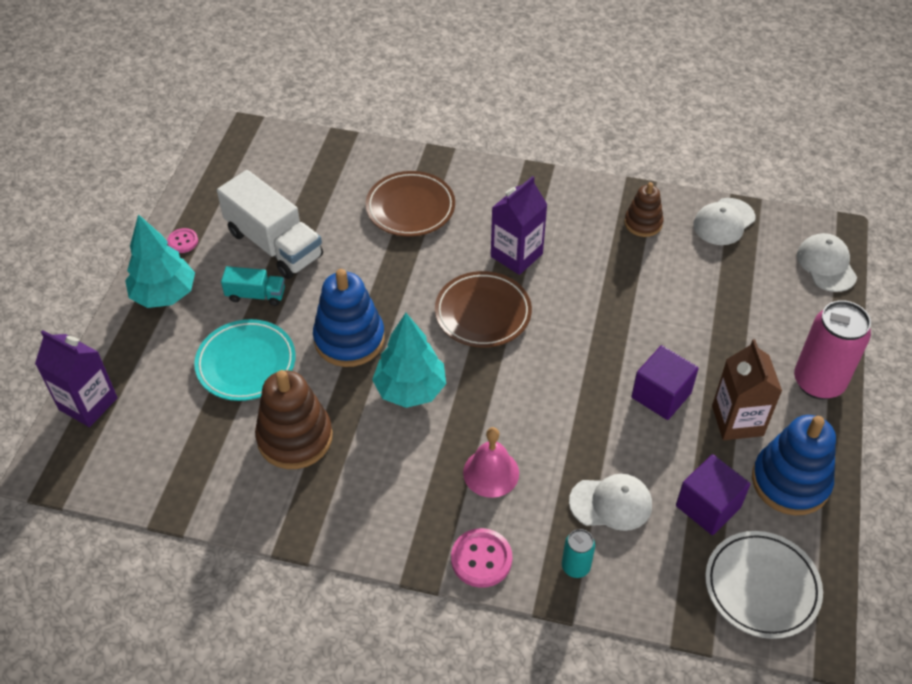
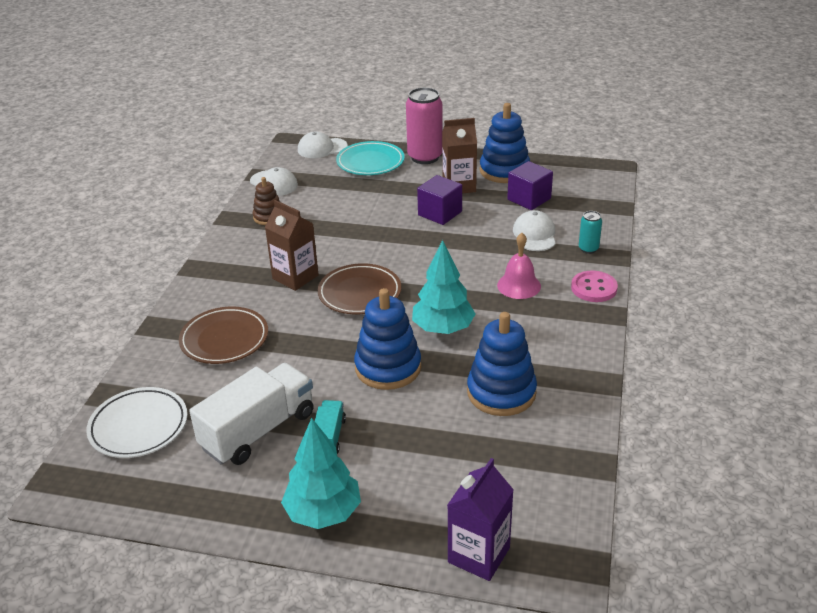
camera: 90 degrees left, 15 degrees down
pink button [167,228,198,253] -> none
turquoise plate [194,319,296,401] -> turquoise plate moved to [336,141,405,175]
brown stacking toy [255,370,333,469] -> blue stacking toy [467,312,537,416]
purple carton [491,176,547,275] -> brown carton [265,200,319,291]
white plate [705,531,823,639] -> white plate moved to [86,387,187,458]

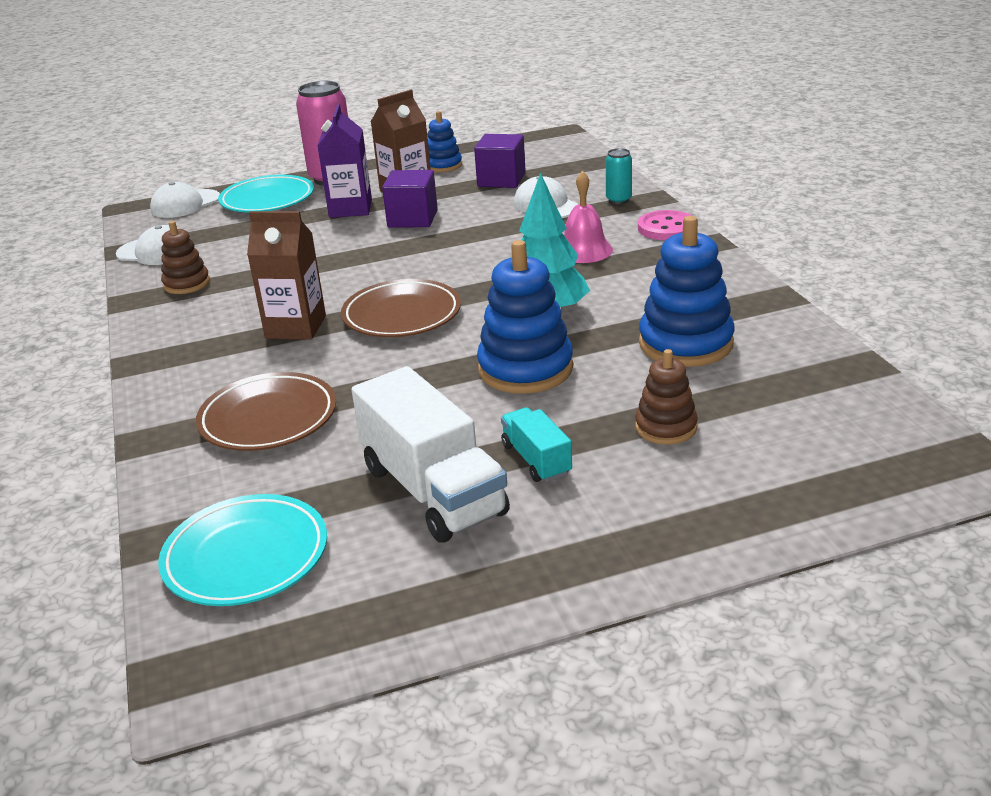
camera: 30 degrees left, 5 degrees down
white plate [86,387,187,458] -> turquoise plate [158,494,327,606]
white truck [189,363,314,465] -> white truck turned 135 degrees clockwise [352,366,510,543]
turquoise tree [281,418,361,529] -> none
purple carton [447,458,514,581] -> purple carton moved to [317,104,372,218]
blue stacking toy [480,103,530,183] -> blue stacking toy [427,111,462,172], size x0.58
none -> brown stacking toy [635,349,698,445]

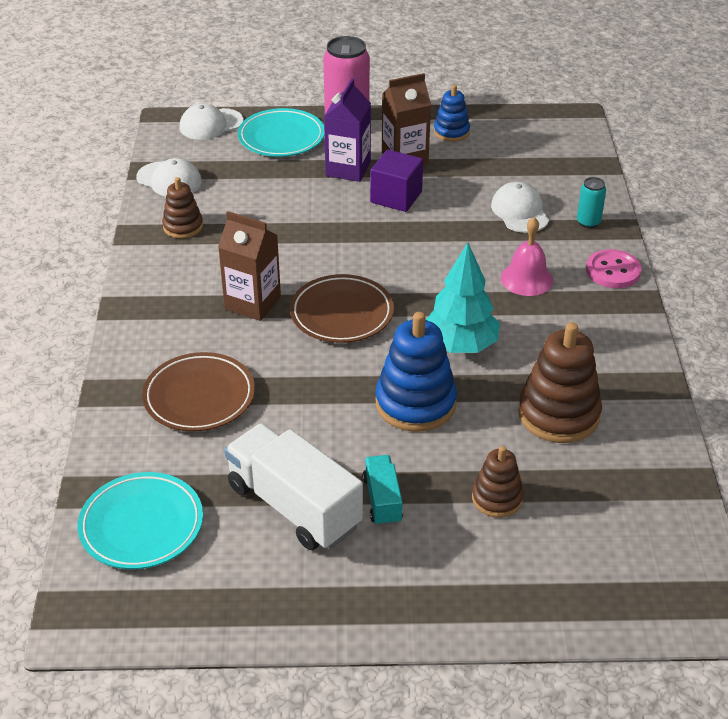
camera: 15 degrees right, 10 degrees up
white truck [352,366,510,543] -> white truck turned 150 degrees clockwise [224,423,363,550]
purple cube [474,134,526,188] -> none
blue stacking toy [639,216,735,367] -> brown stacking toy [518,322,602,443]

